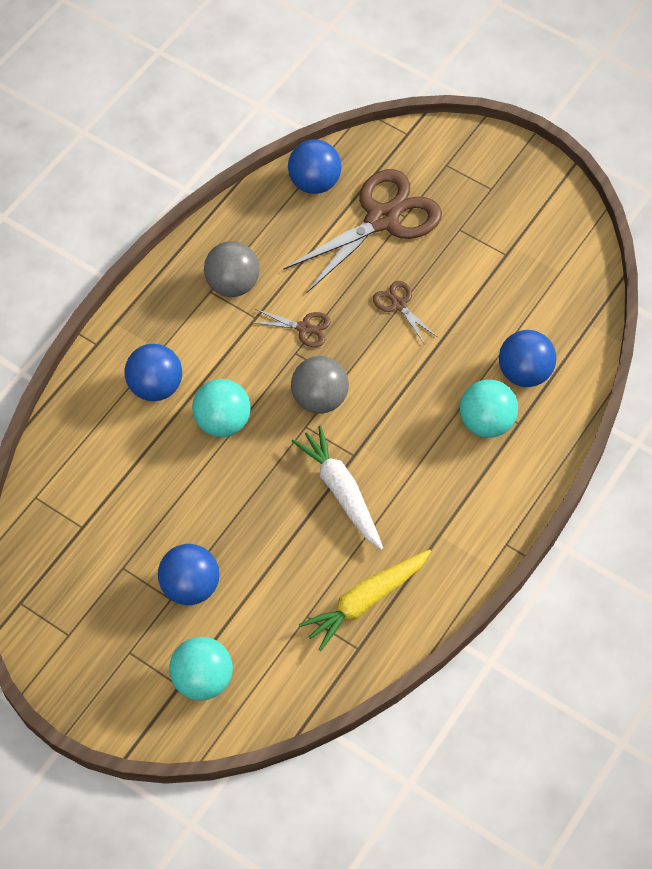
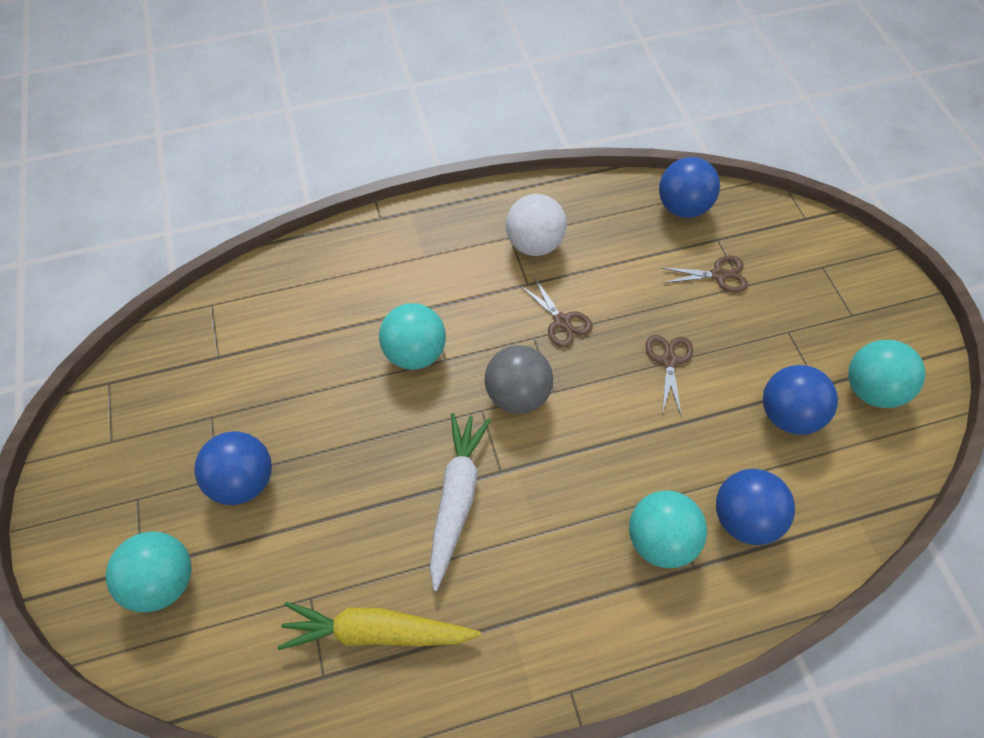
camera: 40 degrees right, 0 degrees up
blue ball [124,344,182,401] -> blue ball moved to [763,365,838,435]
grey ball [204,241,260,297] -> white ball [506,194,567,256]
brown scissors [283,169,442,293] -> brown scissors [662,255,748,293], size x0.44
none -> turquoise ball [848,340,926,408]

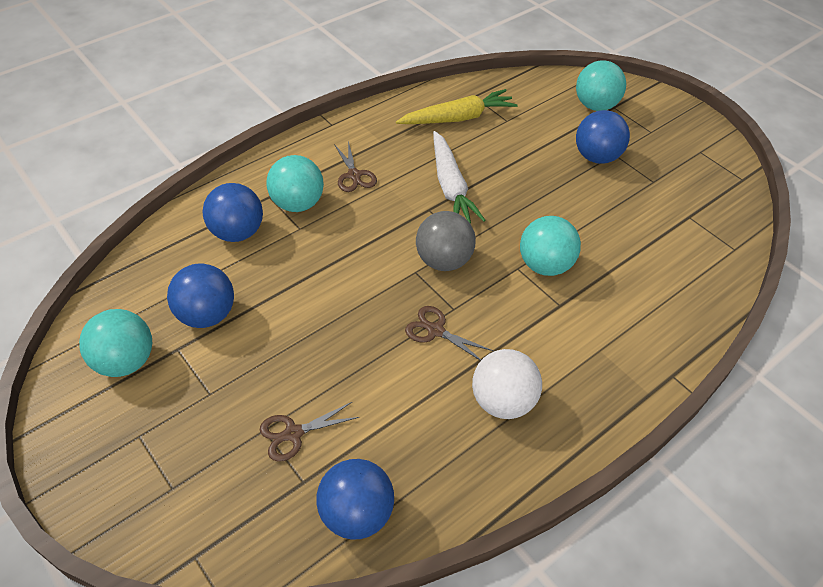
camera: 155 degrees right, 10 degrees down
brown scissors [646,335,693,417] -> brown scissors moved to [334,141,377,192]

